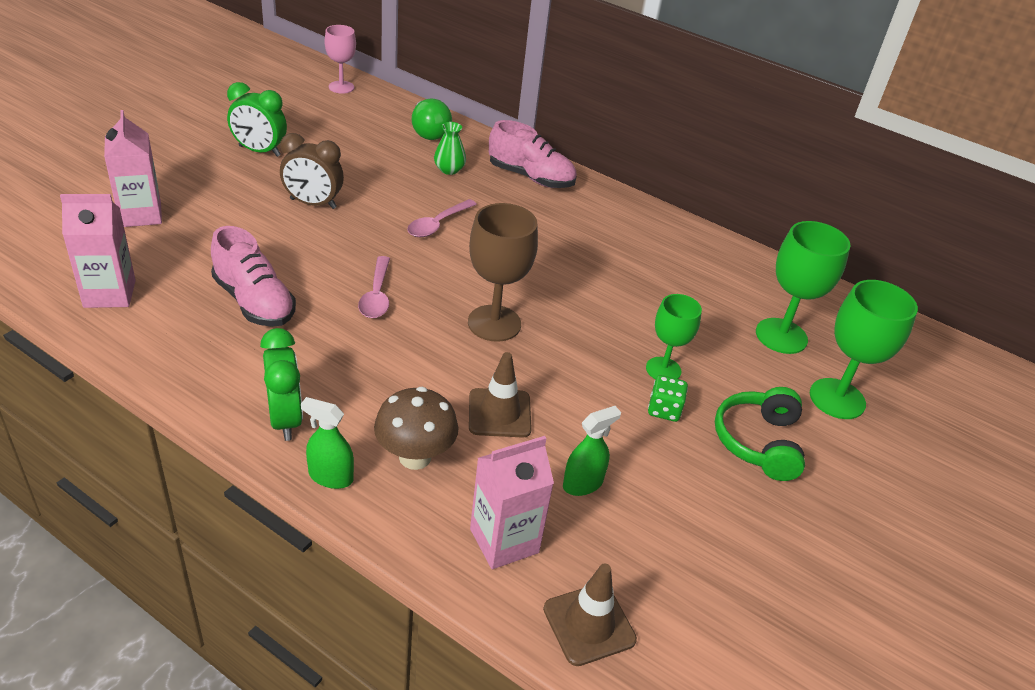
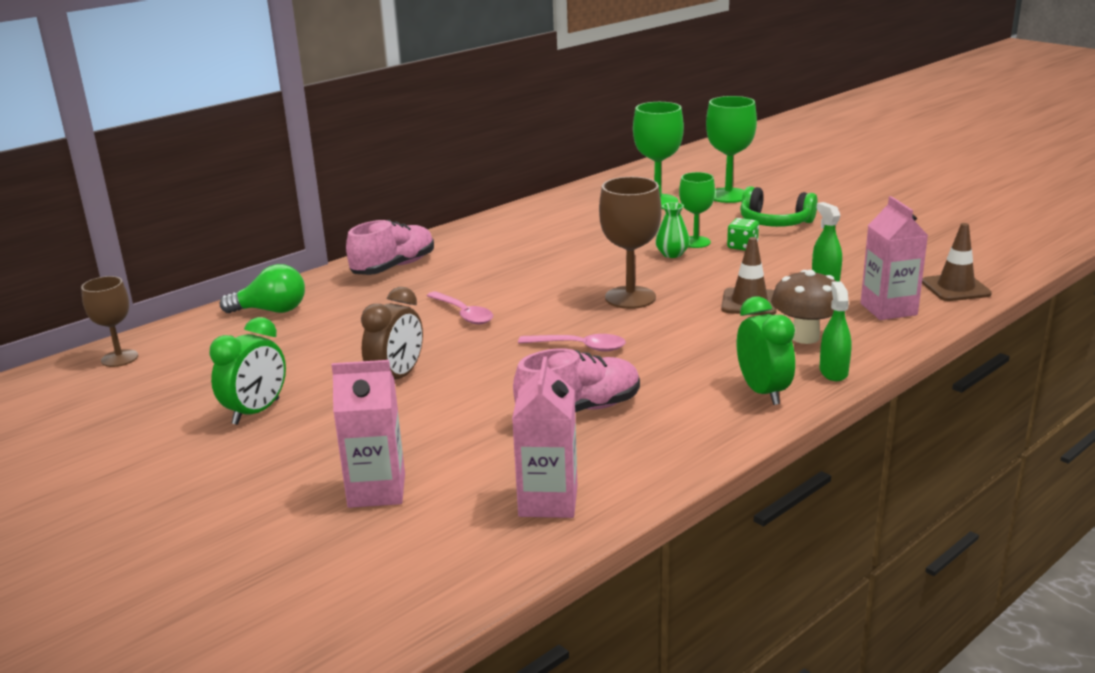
camera: 70 degrees left, 15 degrees down
green clock [260,328,303,441] -> green clock turned 75 degrees clockwise [737,296,795,405]
green spray bottle [301,397,354,489] -> green spray bottle turned 150 degrees clockwise [819,281,852,381]
pink goblet [324,25,356,94] -> brown goblet [81,276,138,367]
green vase [434,122,466,175] -> green vase moved to [655,202,690,258]

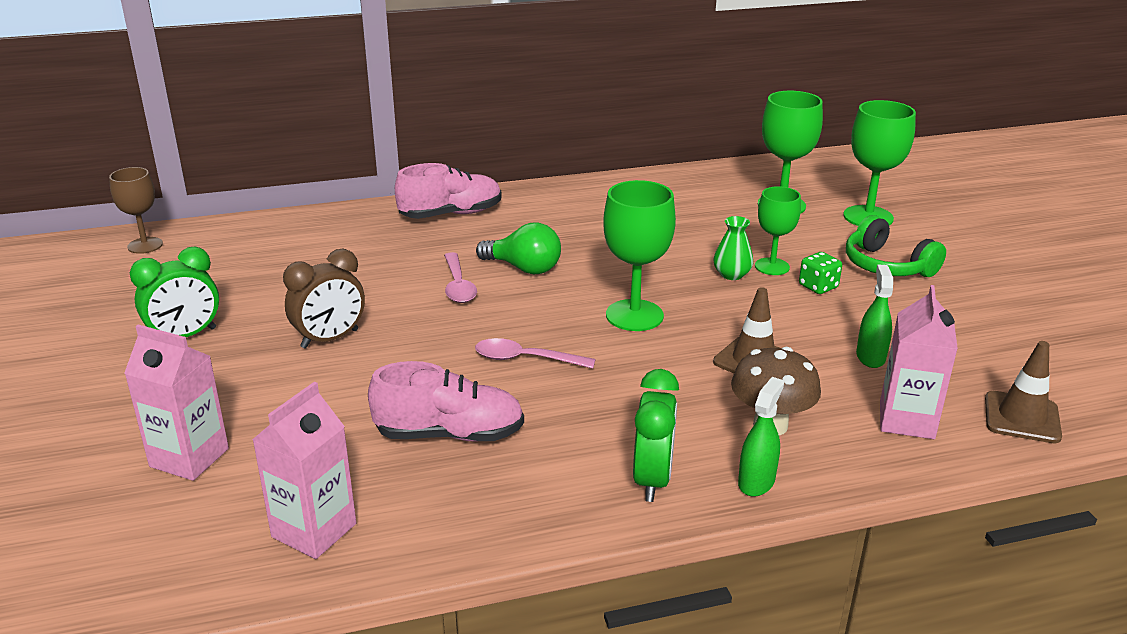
camera: 25 degrees right, 5 degrees up
green light bulb [220,264,305,313] -> green light bulb moved to [476,223,561,274]
pink spoon [518,334,626,352] -> pink spoon turned 150 degrees clockwise [475,338,596,369]
brown goblet [599,177,662,309] -> green goblet [603,180,676,331]

